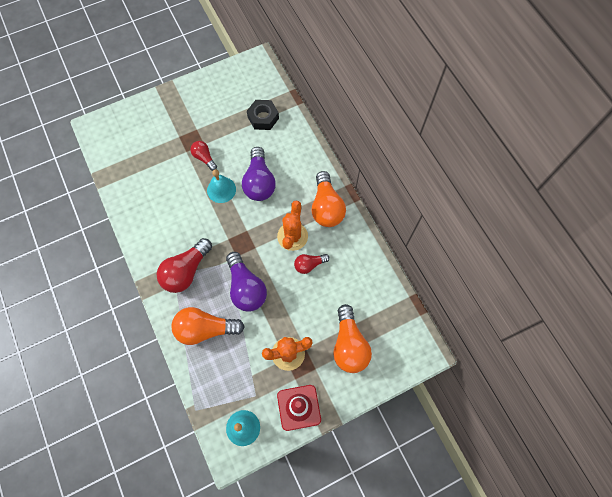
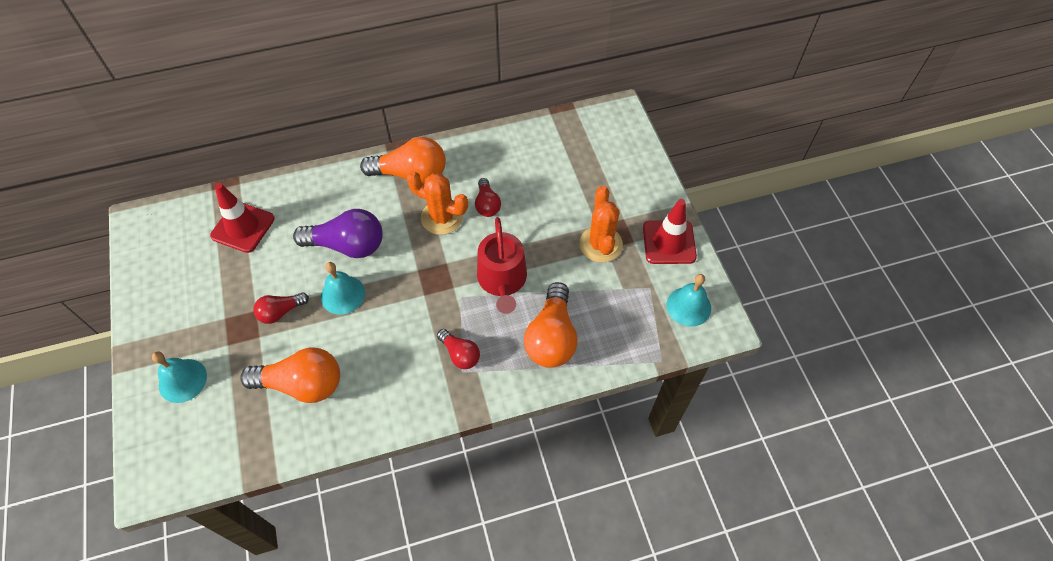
camera: 80 degrees left, 10 degrees down
red light bulb [157,238,212,293] -> red light bulb [437,329,480,369], size x0.56
purple light bulb [226,252,267,312] -> red watering can [477,217,527,314]
black nut [247,100,279,130] -> red traffic cone [210,183,275,253]
orange light bulb [333,304,372,373] -> orange light bulb moved to [240,348,340,403]
none -> turquoise bell [152,351,207,403]

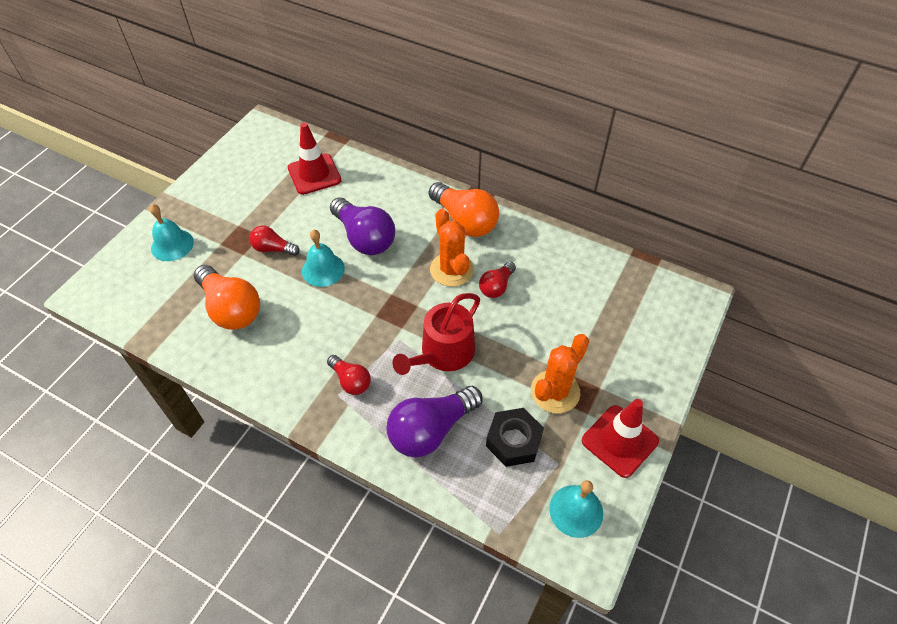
camera: 45 degrees right, 5 degrees down
red light bulb [437,329,480,369] -> red light bulb turned 45 degrees counterclockwise [327,355,371,395]
orange light bulb [524,282,578,368] -> purple light bulb [386,386,482,458]
none -> black nut [486,408,544,467]

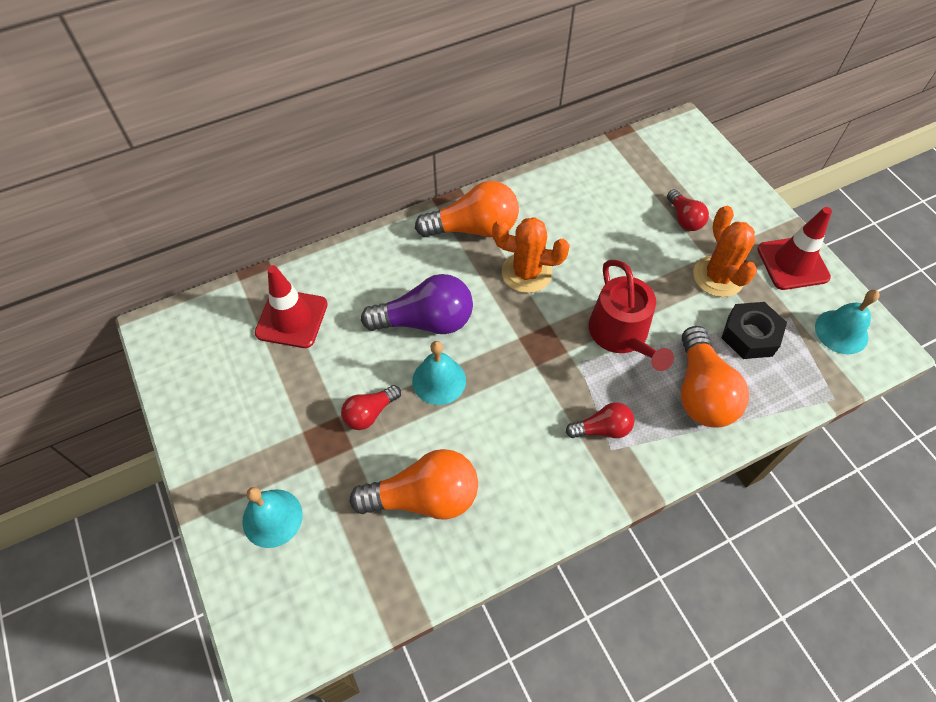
camera: 55 degrees left, 5 degrees up
purple light bulb [386,386,482,458] -> orange light bulb [681,326,749,428]
red light bulb [479,262,516,298] -> red light bulb moved to [667,189,709,231]

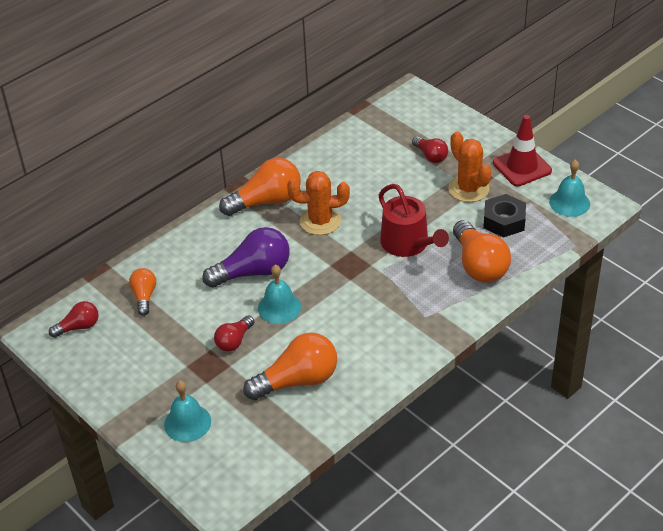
camera: 15 degrees left, 15 degrees down
red traffic cone [255,265,328,348] -> orange light bulb [129,268,156,316]
red light bulb [566,402,635,438] -> red light bulb moved to [49,301,99,338]

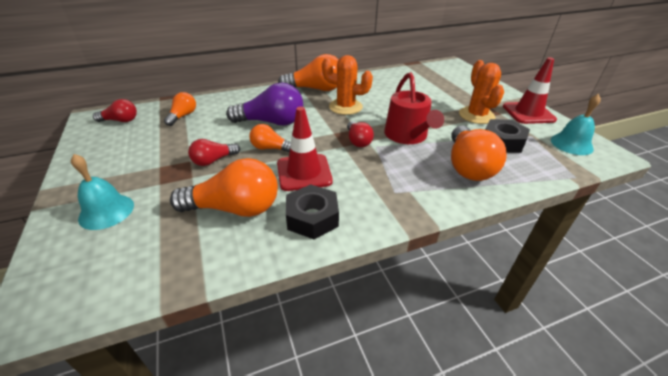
camera: 20 degrees right, 5 degrees down
turquoise bell [258,264,301,324] -> orange light bulb [249,124,291,153]
red light bulb [412,136,448,163] -> red light bulb moved to [347,121,374,147]
none -> red traffic cone [277,107,333,191]
none -> black nut [286,184,339,239]

